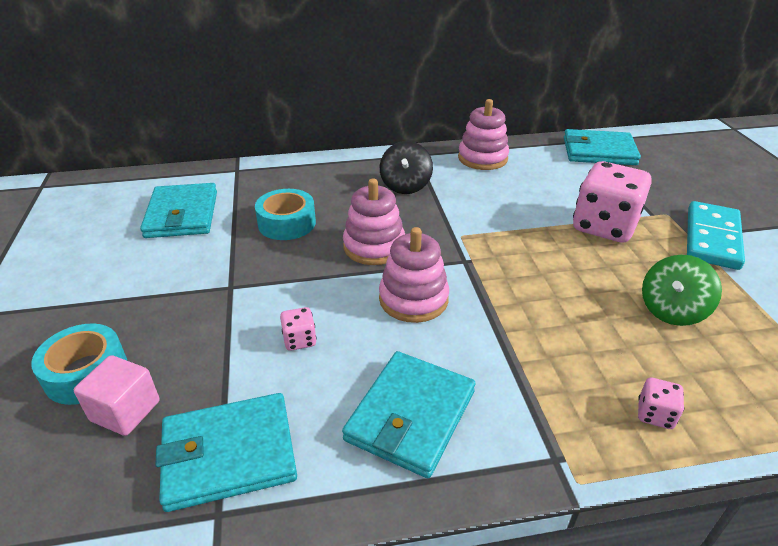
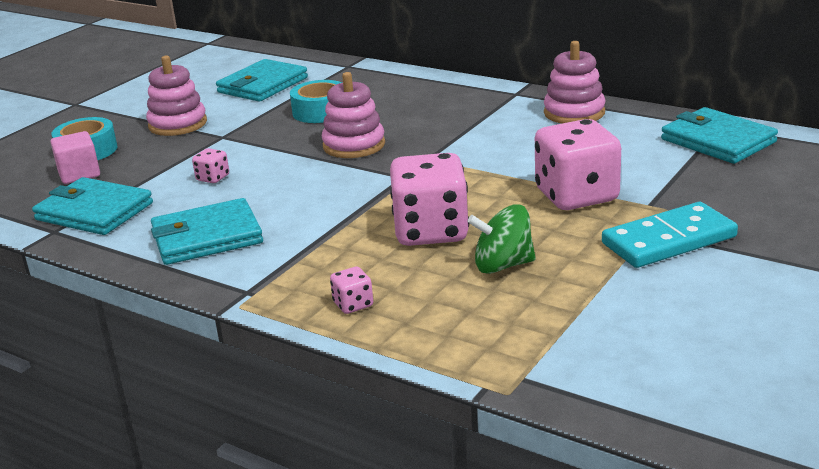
camera: 45 degrees right, 10 degrees down
pink stacking toy [379,227,449,323] -> pink stacking toy moved to [146,56,207,136]
black spinning top [380,141,433,194] -> none
none -> pink dice [390,153,469,246]

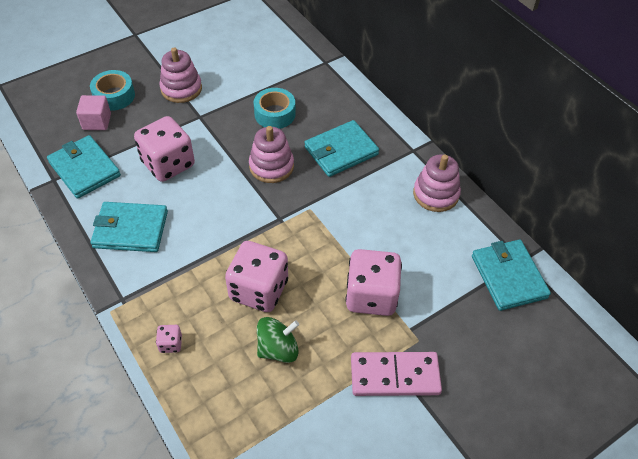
camera: 20 degrees right, 25 degrees up
pink dice [192,148,229,183] -> pink dice [134,116,195,182], size x2.35
turquoise wallet [216,59,308,102] -> turquoise wallet moved to [305,120,379,177]
green spinning top [467,205,536,274] -> green spinning top turned 135 degrees clockwise [257,317,299,363]
turquoise domino [602,202,738,268] -> pink domino [351,352,442,396]

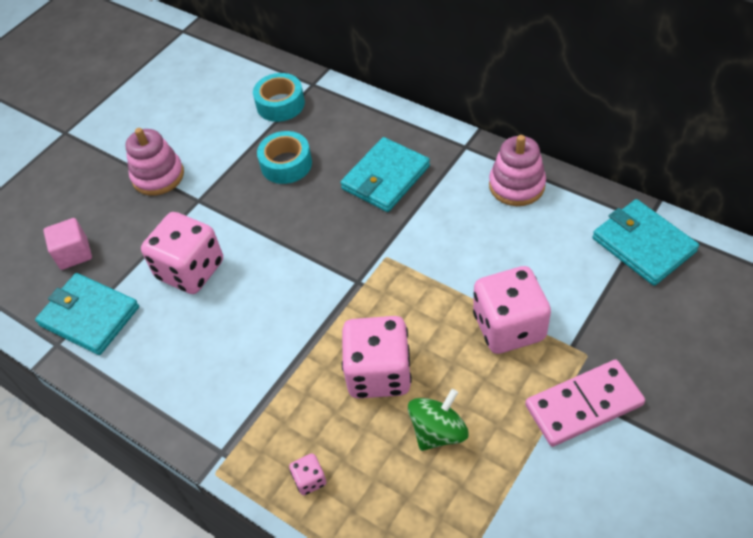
camera: 15 degrees left, 0 degrees up
turquoise tape [90,70,135,111] -> turquoise tape moved to [253,73,305,122]
turquoise wallet [91,202,168,252] -> none
pink stacking toy [249,126,294,183] -> none

